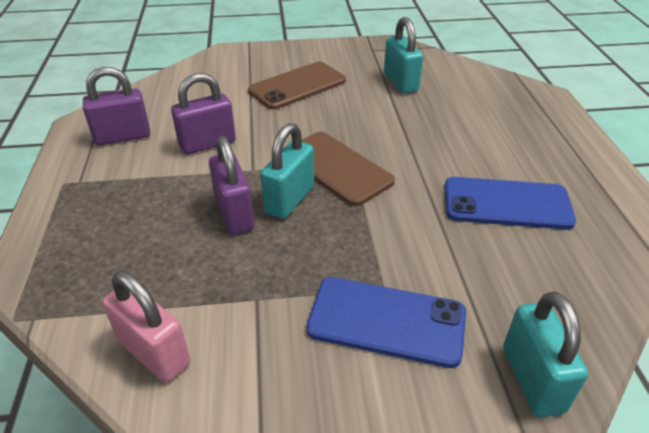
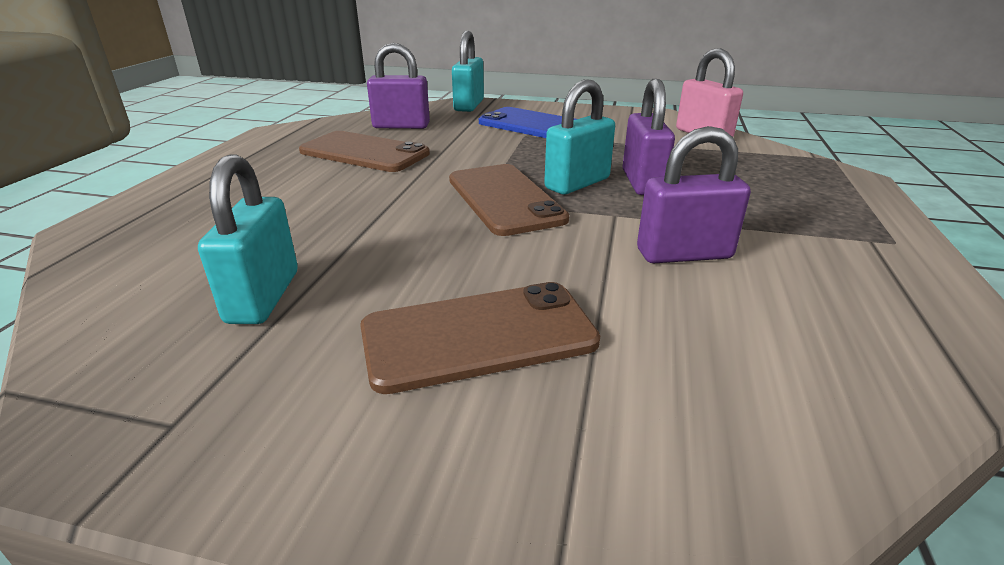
camera: 160 degrees left, 10 degrees down
purple padlock [83,67,150,145] -> purple padlock moved to [367,43,430,129]
blue phone [445,177,576,230] -> brown phone [299,131,430,172]

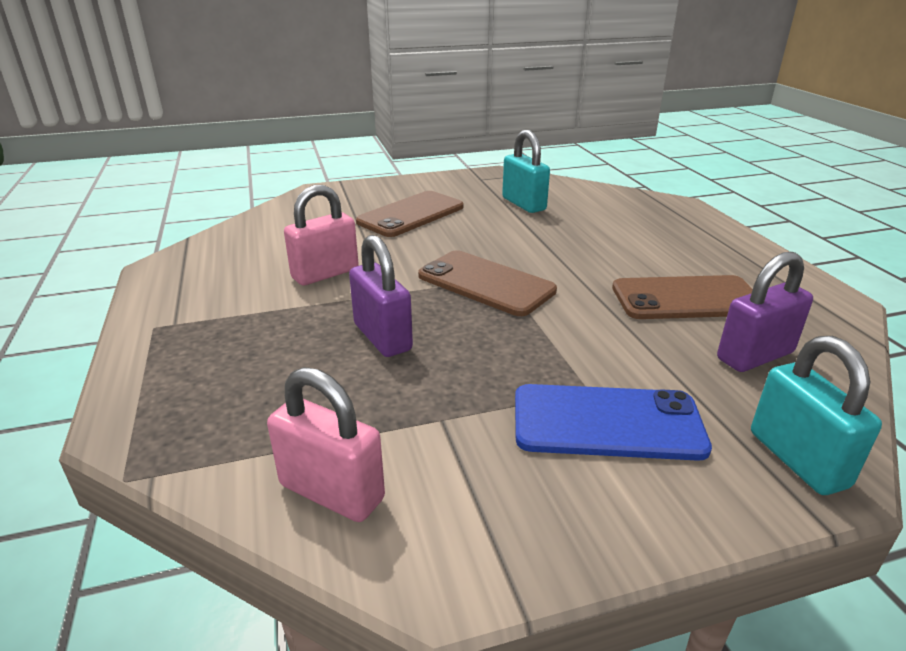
camera: 150 degrees right, 0 degrees up
turquoise padlock [544,79,615,194] -> none
purple padlock [637,126,751,263] -> pink padlock [284,185,359,285]

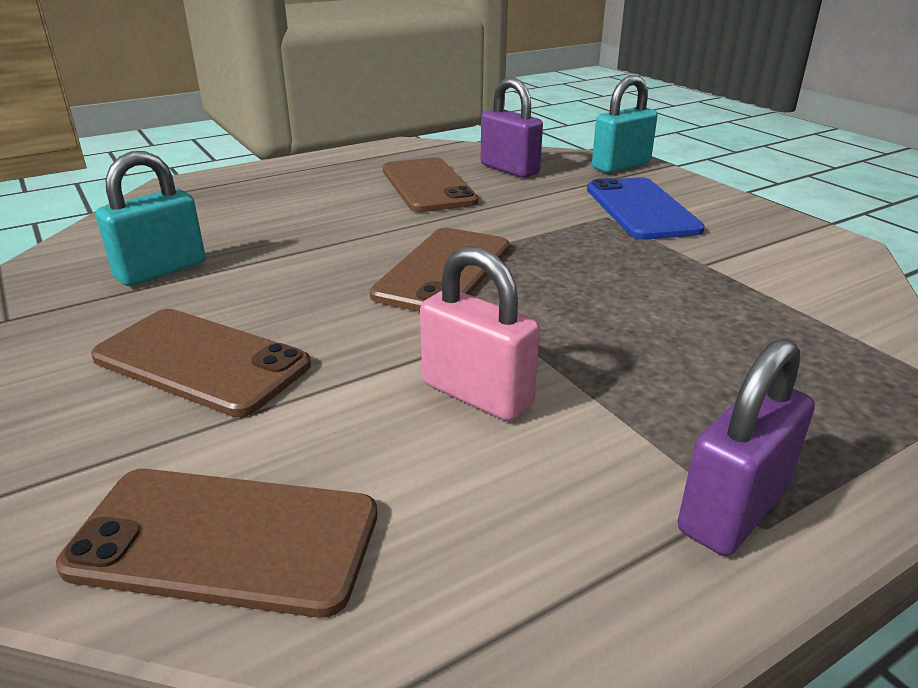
camera: 105 degrees left, 0 degrees up
pink padlock [267,367,385,522] -> none
purple padlock [349,235,413,357] -> purple padlock moved to [678,338,814,556]
none -> brown phone [56,469,377,618]

